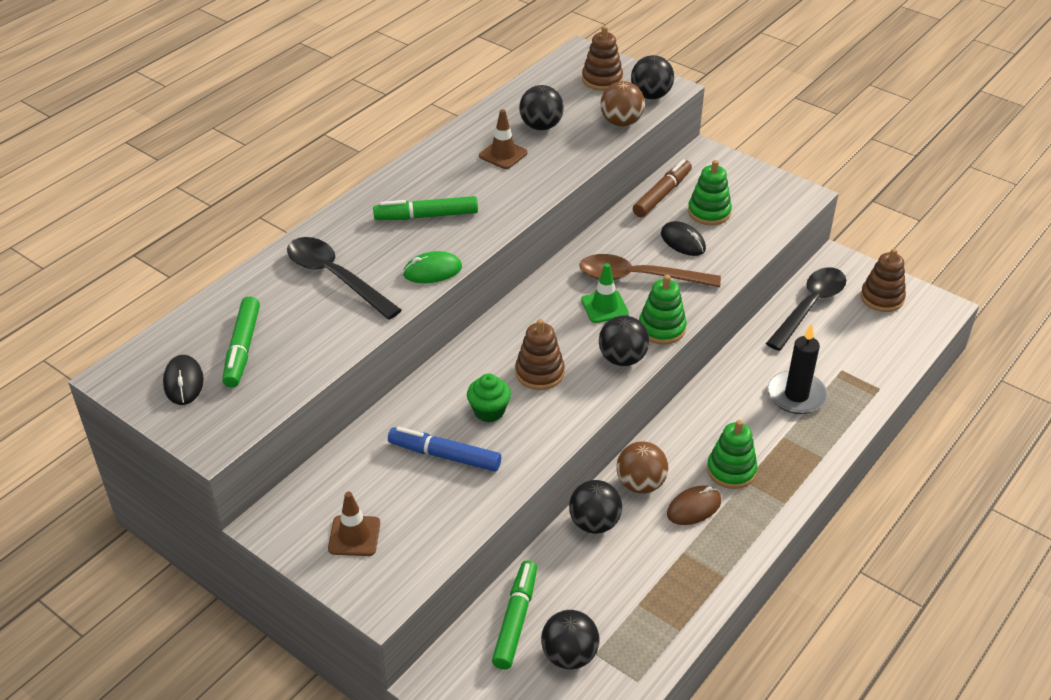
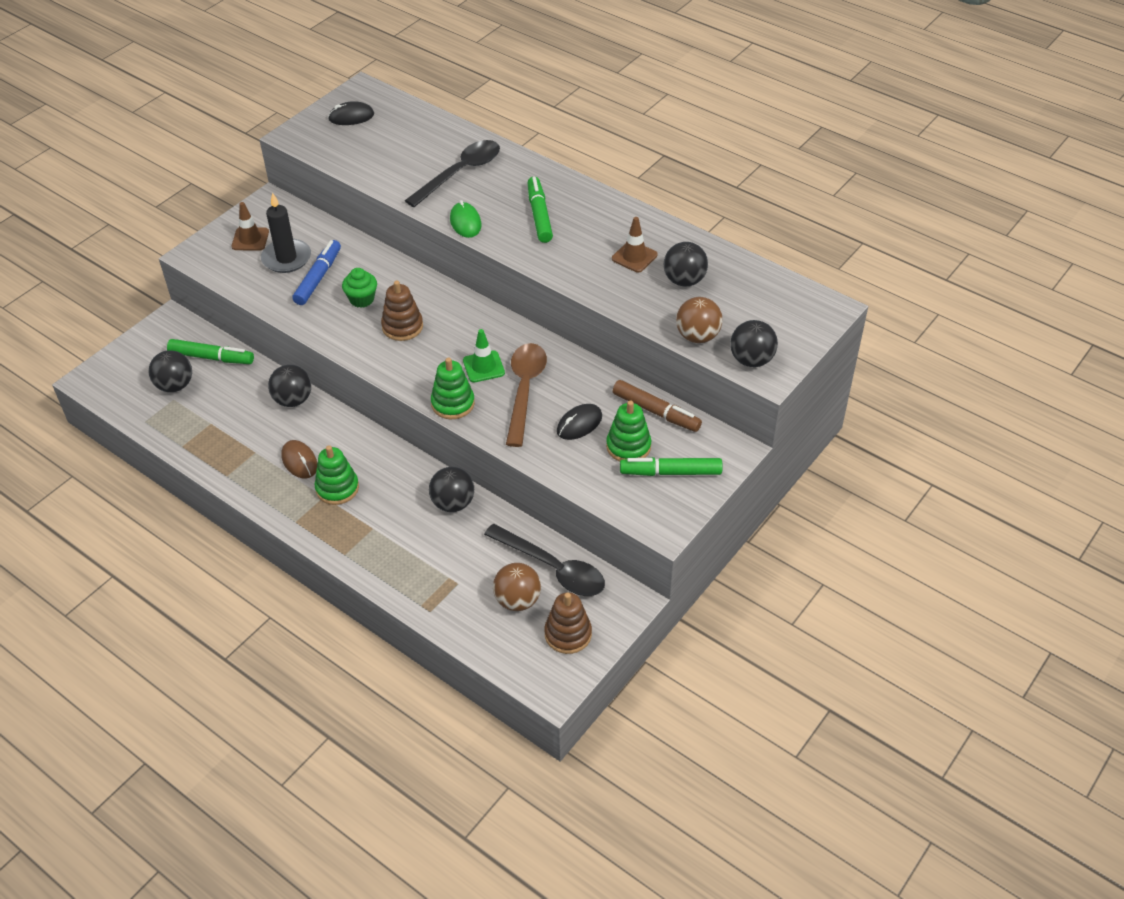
camera: 90 degrees right, 5 degrees up
green marker [222,296,260,388] -> green marker moved to [620,457,723,476]
brown stacking toy [582,26,623,91] -> none
black ball [599,316,649,366] -> black ball moved to [429,467,474,512]
brown ball [616,441,668,494] -> brown ball moved to [493,563,541,611]
black candle [768,324,828,414] -> black candle moved to [261,192,311,273]

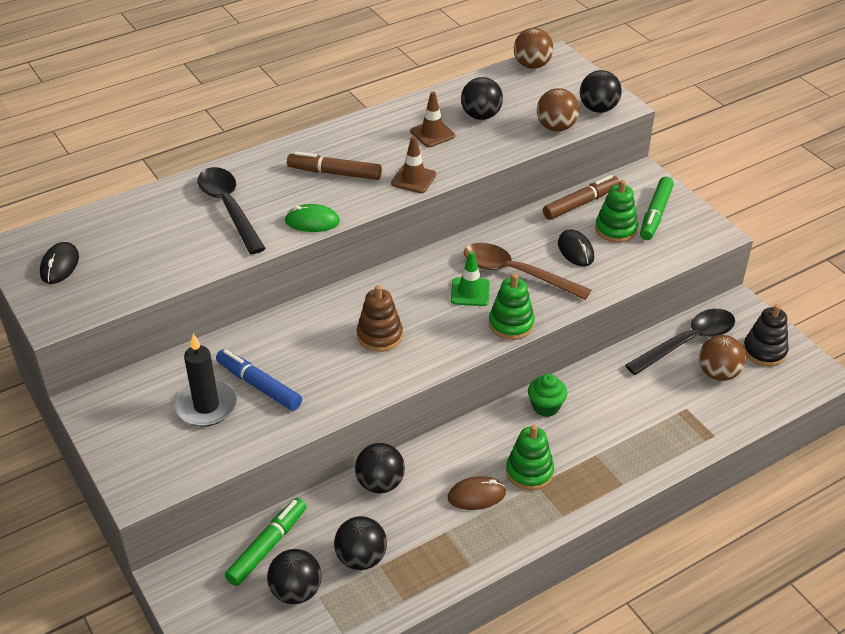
camera: 70 degrees left, 5 degrees down
brown traffic cone [231,202,269,251] -> brown traffic cone moved to [391,136,436,193]
green cupcake [342,268,377,308] -> green cupcake moved to [528,374,567,417]
black ball [429,467,474,512] -> black ball moved to [334,516,387,570]
green marker [528,177,553,243] -> brown marker [287,151,382,180]
brown stacking toy [544,592,592,654] -> black stacking toy [743,304,789,367]
none -> brown ball [514,28,554,69]

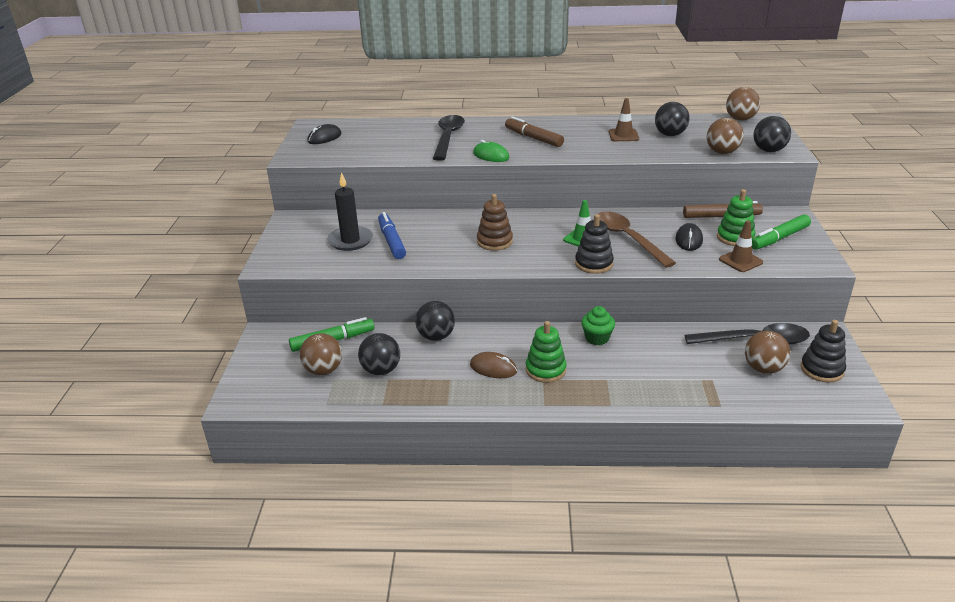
camera: 35 degrees right, 10 degrees down
black ball [267,549,322,604] -> brown ball [300,333,342,375]
brown traffic cone [391,136,436,193] -> brown traffic cone moved to [719,220,763,272]
green stacking toy [489,274,535,340] -> black stacking toy [575,214,614,274]

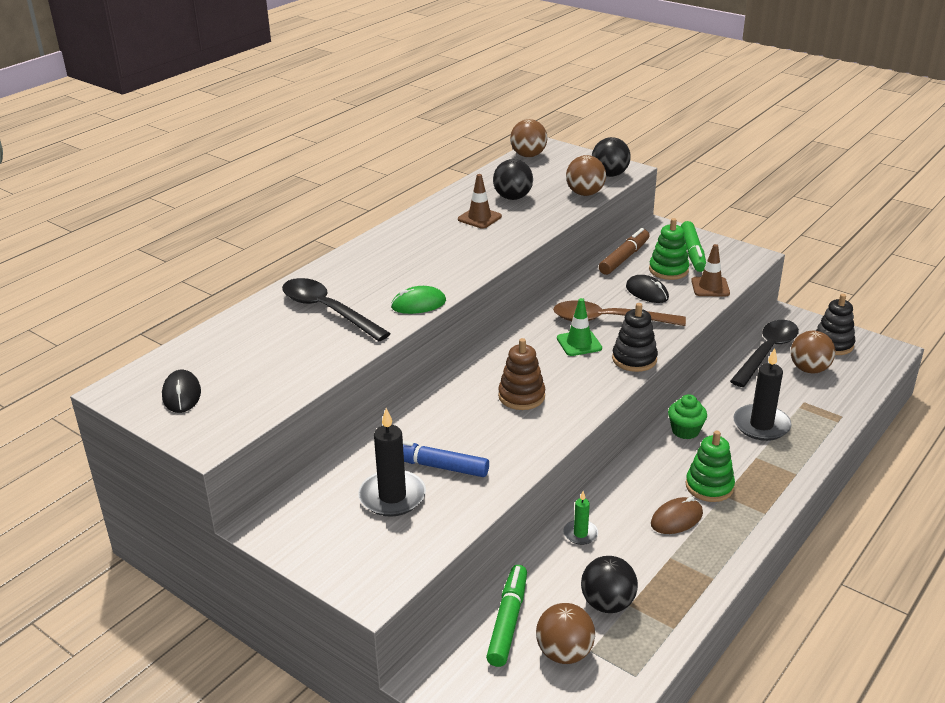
camera: 55 degrees left, 0 degrees up
black ball [415,301,455,341] -> green candle [563,491,598,545]
brown marker [505,116,564,147] -> none
none -> black candle [734,348,792,441]

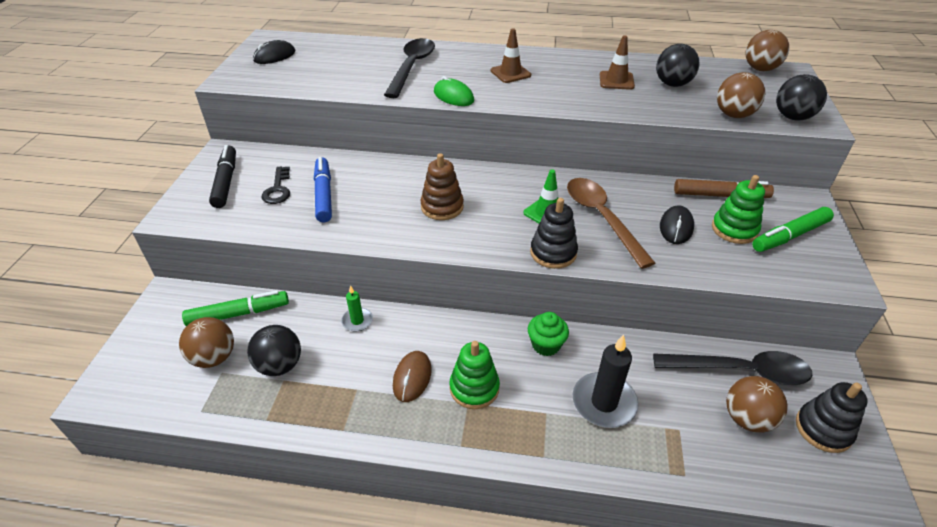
camera: 60 degrees right, 10 degrees up
black candle [358,408,426,517] -> black key [261,167,290,204]
brown mouse [651,496,703,534] -> brown mouse turned 75 degrees clockwise [393,351,432,402]
brown traffic cone [691,244,730,296] -> brown traffic cone moved to [491,28,531,83]
none -> black marker [209,145,236,208]

